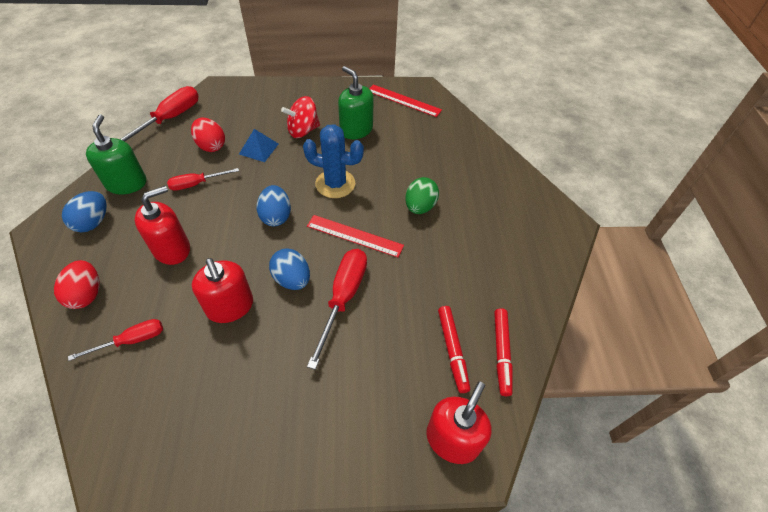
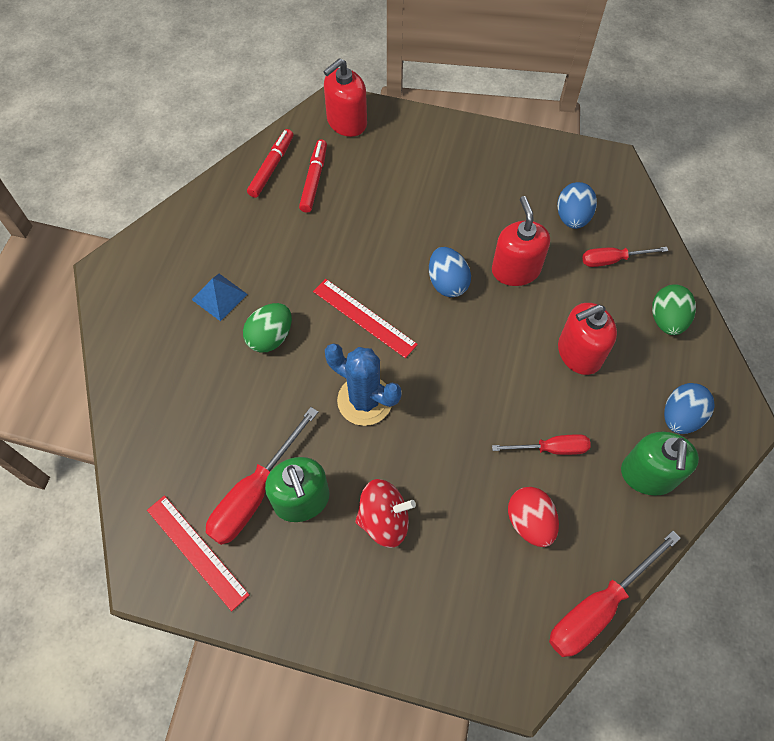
camera: 160 degrees left, 10 degrees up
red egg [54,260,100,309] -> green egg [652,284,696,335]
blue pyramid [239,129,278,162] -> blue pyramid moved to [192,274,248,321]
blue egg [256,185,291,226] -> blue egg moved to [557,182,597,229]
red screwdriver [307,249,367,370] -> red screwdriver moved to [206,407,318,545]

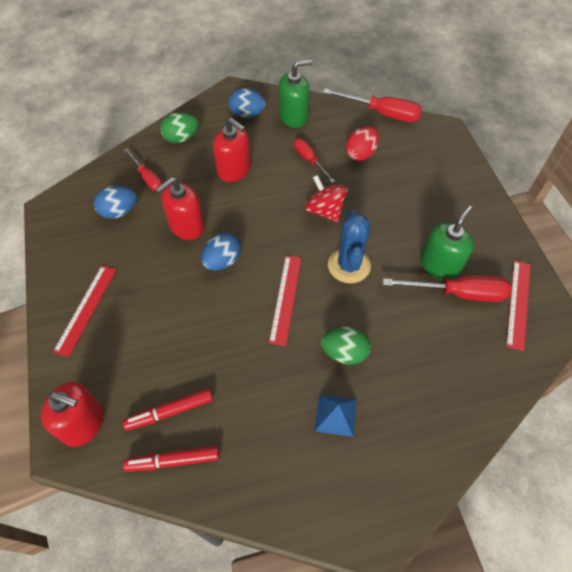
camera: 120 degrees left, 5 degrees down
red spinning top [355,479,416,548] -> red spinning top moved to [305,175,348,222]
none -> red ruler [53,266,116,357]

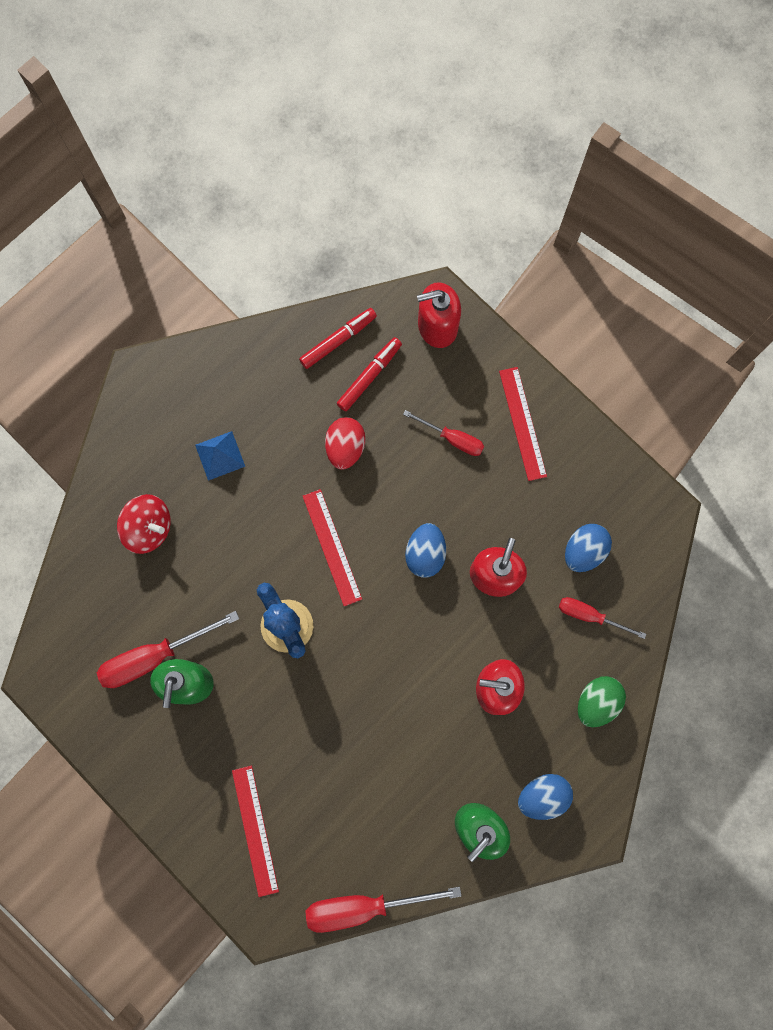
camera: 150 degrees right, 20 degrees up
red screwdriver [294,138,335,183] -> red screwdriver moved to [403,410,484,456]
red spinning top [305,175,348,222] -> red spinning top moved to [117,494,171,554]
green egg [321,327,371,365] -> none
red egg [346,126,379,161] -> red egg moved to [325,417,365,470]
red ruler [506,260,531,351] -> red ruler moved to [232,766,279,897]

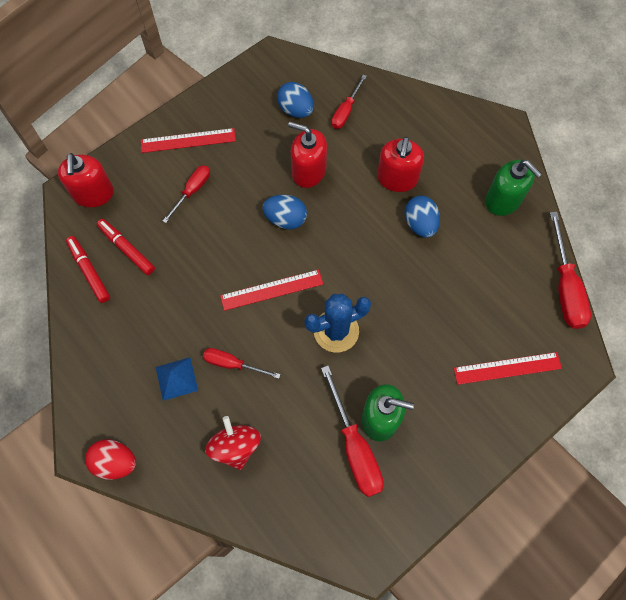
camera: 85 degrees left, 10 degrees down
red spinning top [117,494,171,554] -> red spinning top turned 45 degrees counterclockwise [205,416,261,470]
red egg [325,417,365,470] -> red egg moved to [85,440,136,480]
blue egg [518,774,573,820] -> blue egg moved to [405,196,440,238]
green egg [578,676,626,727] -> none
none -> red screwdriver [203,348,281,379]

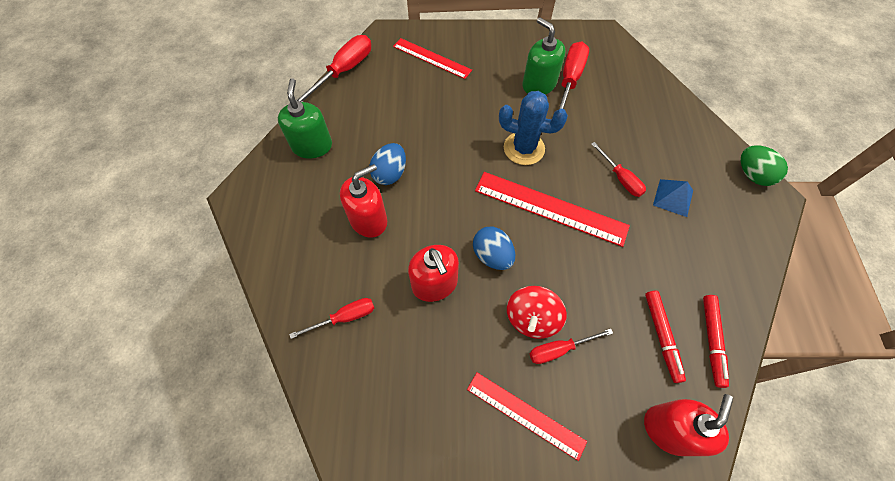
camera: 140 degrees left, 5 degrees down
red egg [85,440,136,480] -> green egg [741,145,788,186]
red spinning top [205,416,261,470] -> red spinning top moved to [507,286,567,339]
red ruler [220,269,323,311] -> red ruler [475,172,630,247], size x1.51
blue egg [277,82,314,118] -> none

